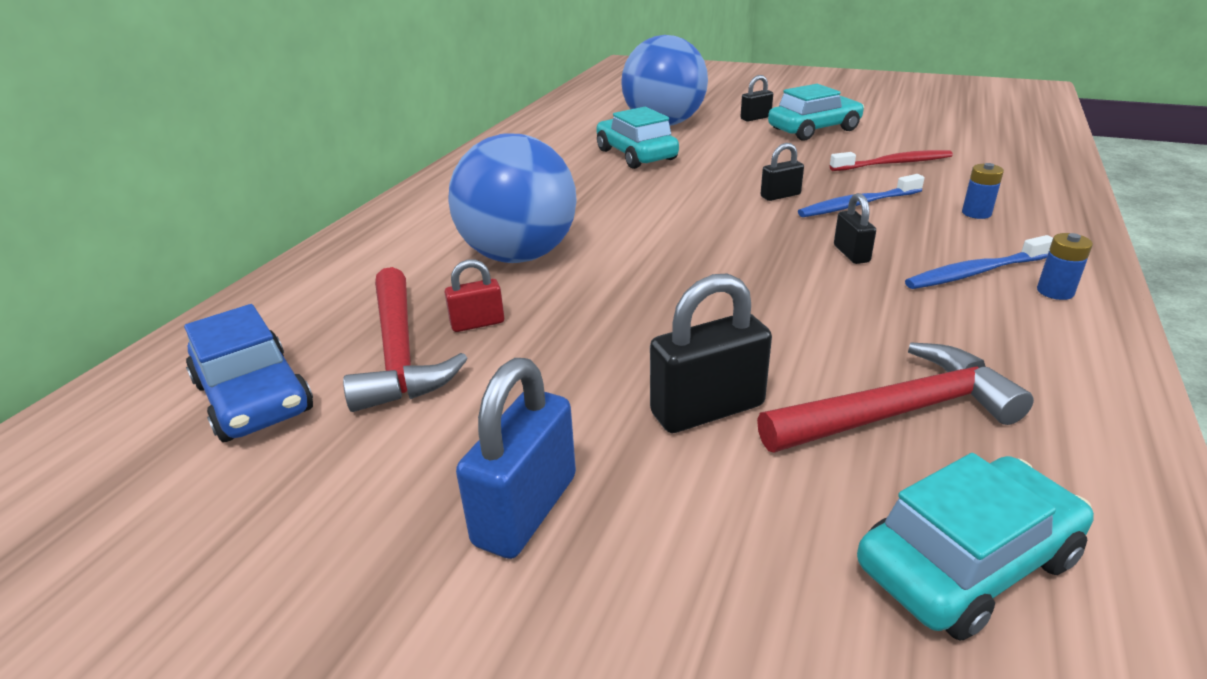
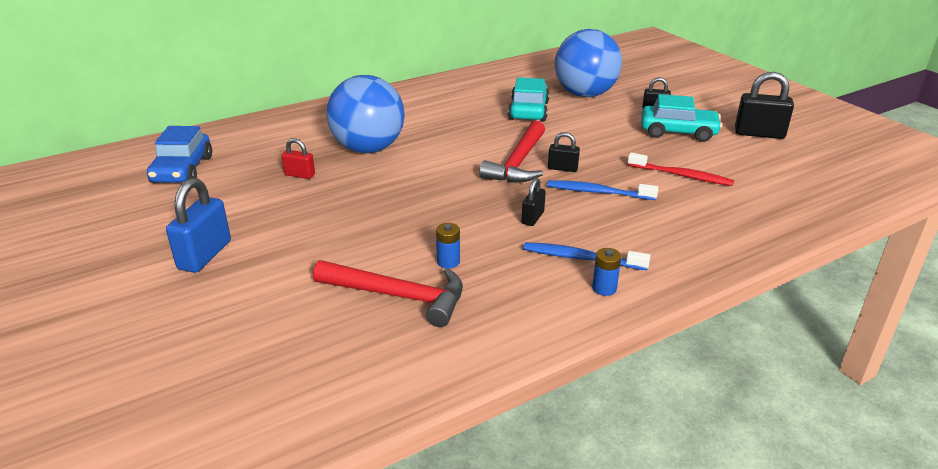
camera: 35 degrees right, 0 degrees up
red hammer [343,267,468,412] -> red hammer moved to [479,121,545,183]
blue padlock [456,358,576,559] -> blue padlock turned 45 degrees counterclockwise [166,178,231,273]
black padlock [650,273,772,433] -> black padlock moved to [735,72,794,139]
turquoise car [857,453,1094,641] -> none
blue battery [962,163,1004,219] -> blue battery moved to [436,223,460,268]

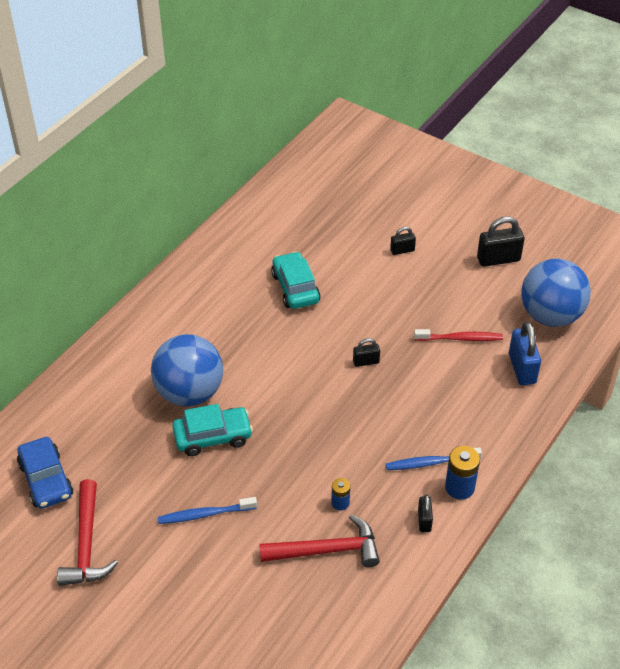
camera: 25 degrees left, 15 degrees up
blue padlock [166,178,231,273] -> blue padlock moved to [509,322,541,385]
red padlock [281,138,315,179] -> none
red hammer [479,121,545,183] -> red hammer moved to [57,479,118,586]
black padlock [522,178,546,226] -> black padlock moved to [418,495,433,532]
blue toothbrush [547,180,658,200] -> blue toothbrush moved to [158,497,257,524]
blue ball [555,29,622,97] -> blue ball moved to [521,259,591,327]
blue battery [592,248,622,296] -> blue battery [445,446,480,500], size x1.65
turquoise car [642,94,722,142] -> turquoise car moved to [173,404,253,456]

